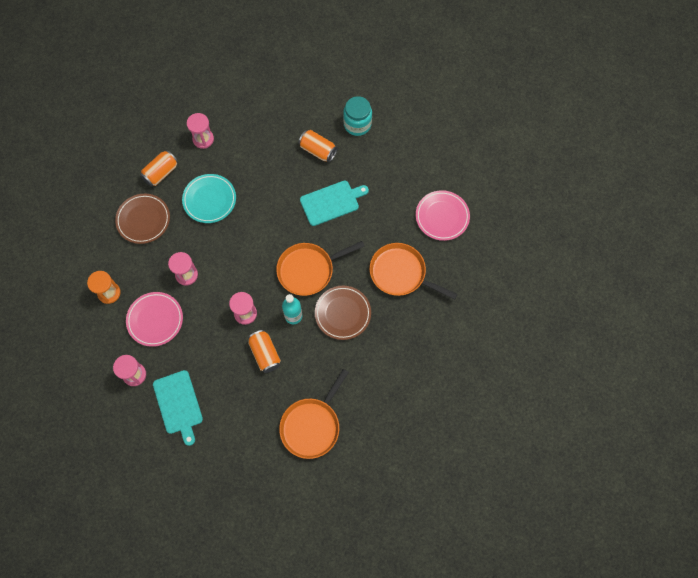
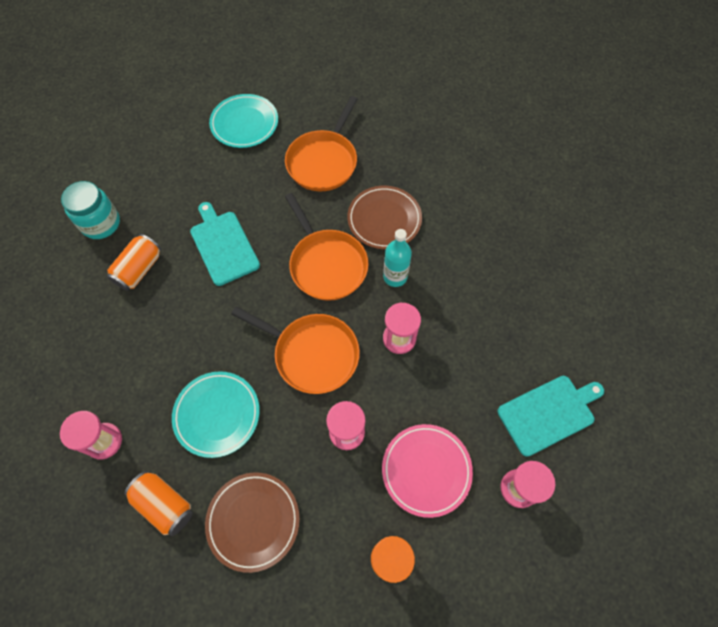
camera: 95 degrees left, 5 degrees down
orange can [248,330,281,373] -> none
orange pan [279,369,349,459] -> orange pan moved to [231,306,360,394]
pink plate [416,190,470,241] -> turquoise plate [209,94,278,148]

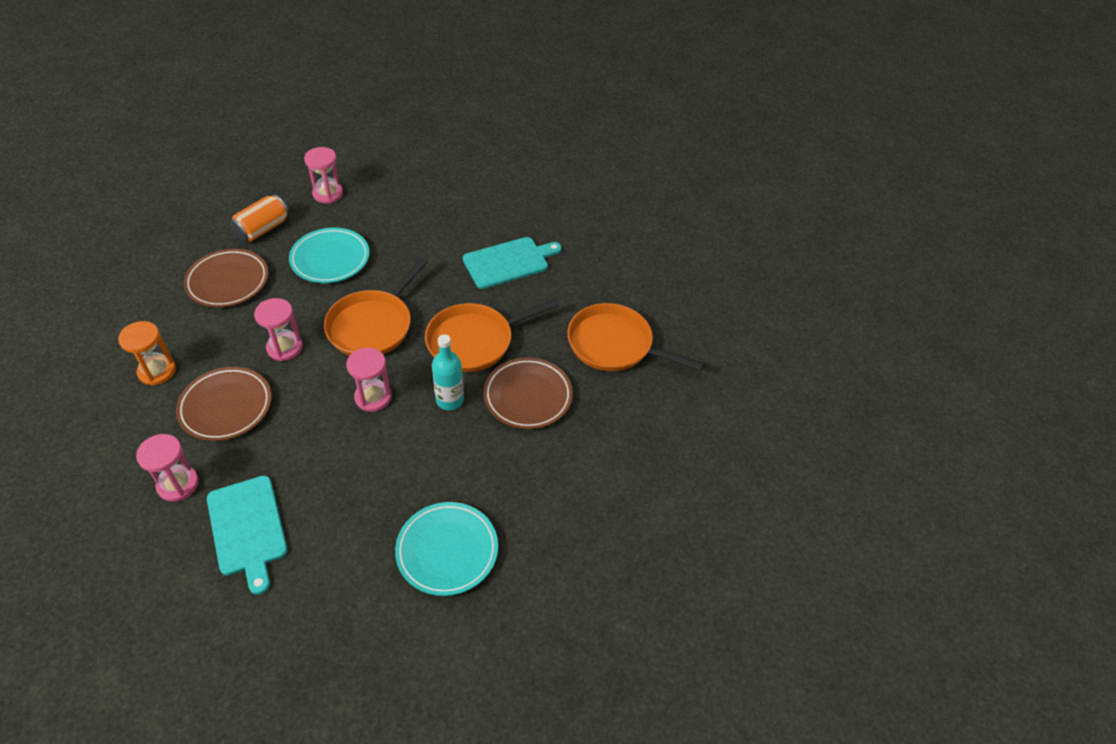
camera: 90 degrees right, 15 degrees down
turquoise jar [61,181,120,239] -> none
orange can [107,234,161,291] -> none
turquoise plate [209,94,278,148] -> turquoise plate moved to [395,502,498,596]
pink plate [382,424,473,518] -> brown plate [176,367,272,441]

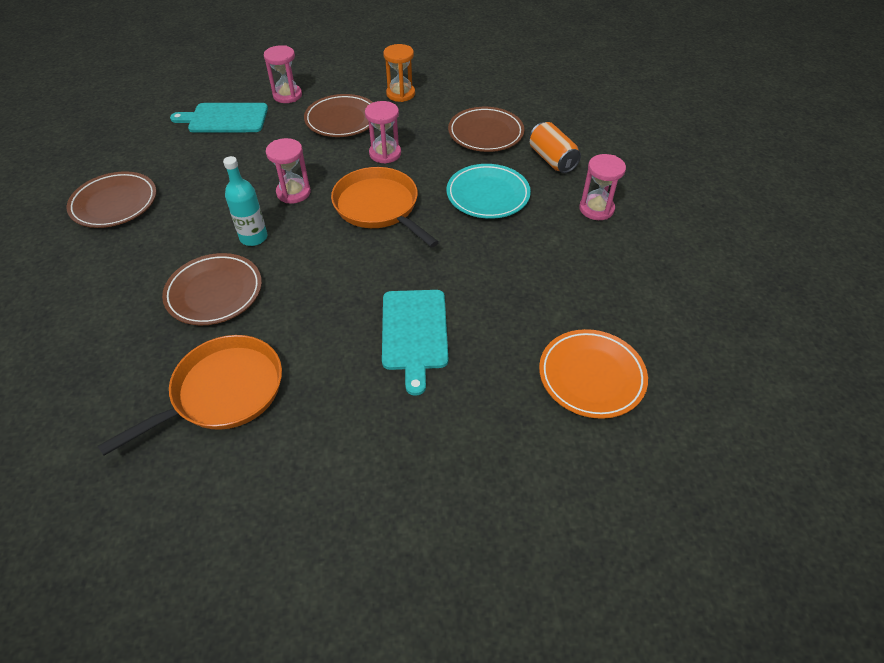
camera: 115 degrees right, 0 degrees up
turquoise plate [395,502,498,596] -> brown plate [67,171,157,228]
orange pan [425,299,559,372] -> none
none -> orange plate [539,329,648,419]

